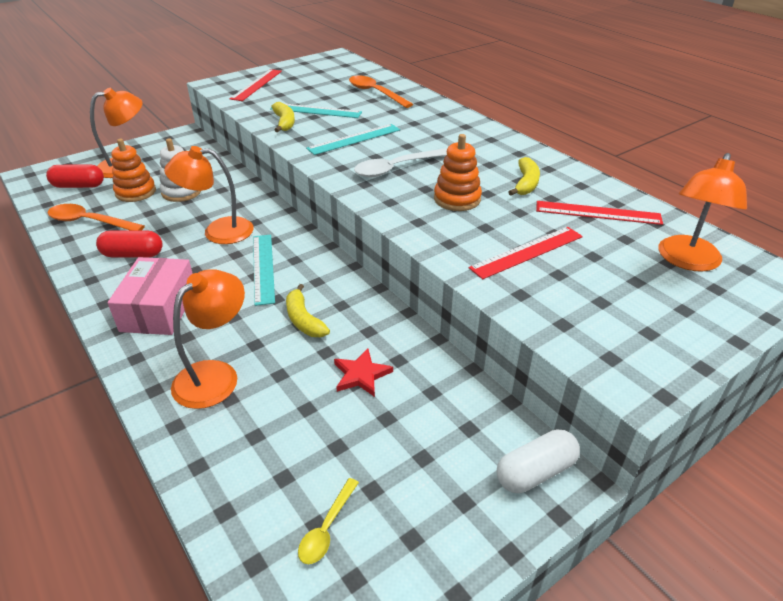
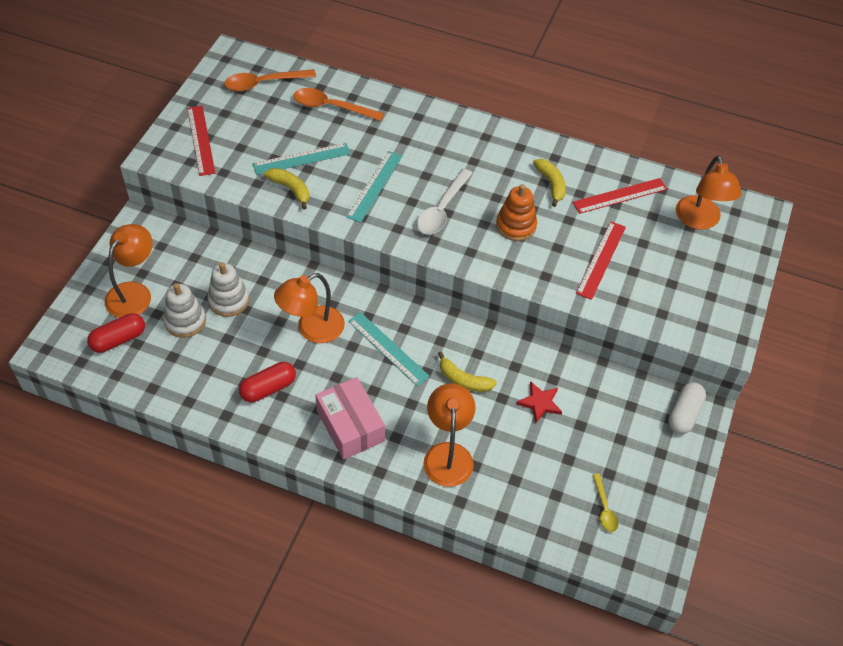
camera: 35 degrees left, 15 degrees up
orange spoon [47,204,145,231] -> orange spoon moved to [224,69,316,92]
orange stacking toy [111,139,156,202] -> white stacking toy [163,283,206,338]

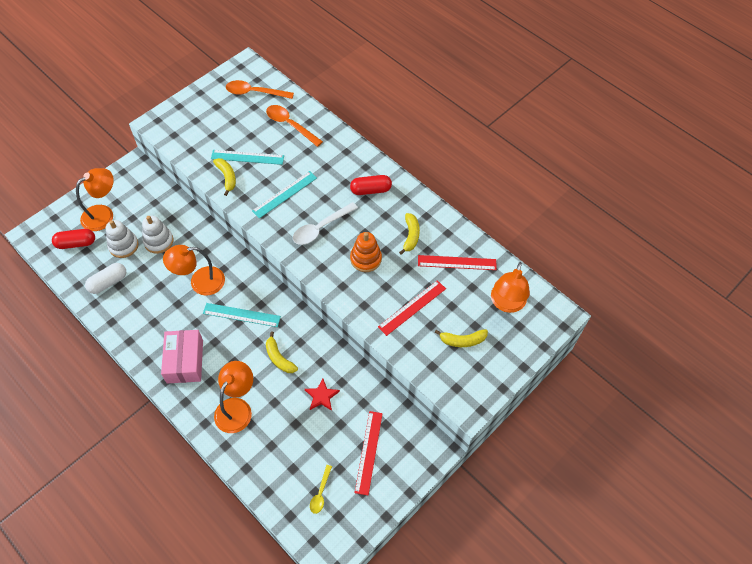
camera: 25 degrees right, 5 degrees up
red ruler [187,106,215,176] -> red ruler moved to [355,411,383,495]
red capsule [239,362,296,402] -> red capsule moved to [350,175,392,195]
turquoise ruler [348,312,430,386] -> turquoise ruler turned 60 degrees counterclockwise [203,303,281,327]
white capsule [668,382,706,434] -> white capsule moved to [85,263,126,294]
none -> yellow banana [435,329,488,347]

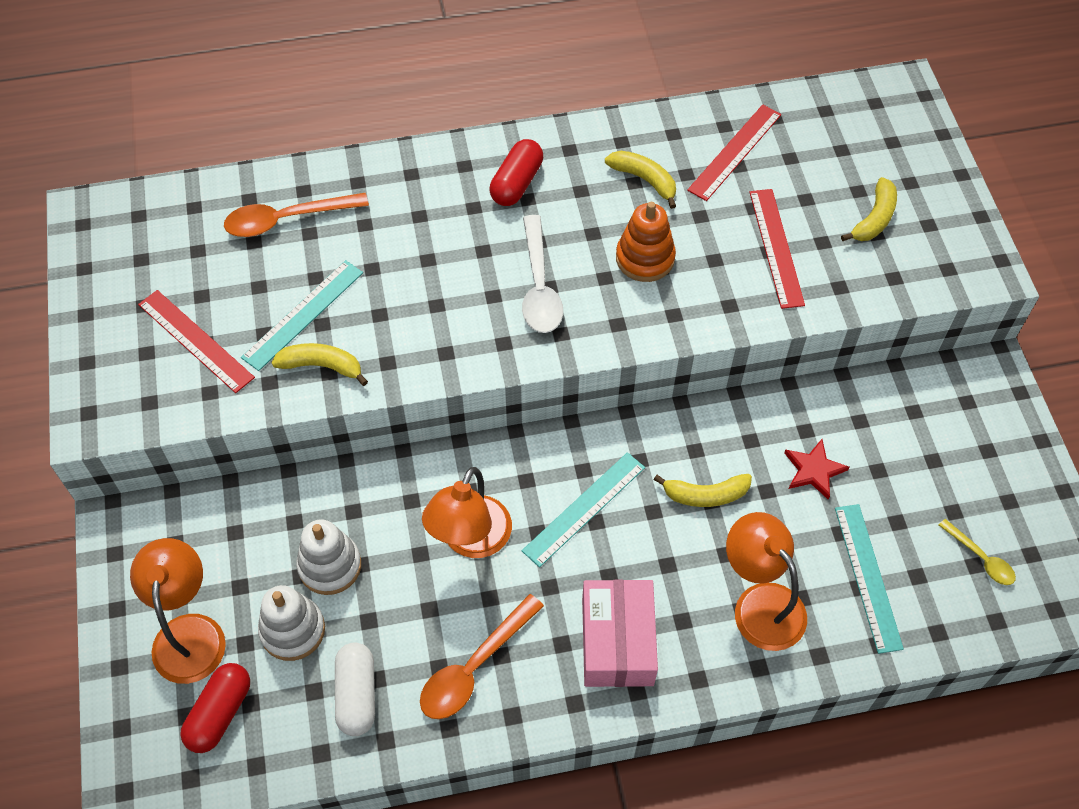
camera: 55 degrees left, 0 degrees up
pink box [161,330,203,384] -> pink box turned 60 degrees clockwise [582,580,658,687]
orange spoon [226,80,294,99] -> orange spoon moved to [420,594,544,719]
turquoise ruler [252,171,317,219] -> turquoise ruler moved to [835,504,904,654]
red ruler [355,411,383,495] -> red ruler moved to [138,290,255,393]
orange lamp [491,262,530,313] -> none

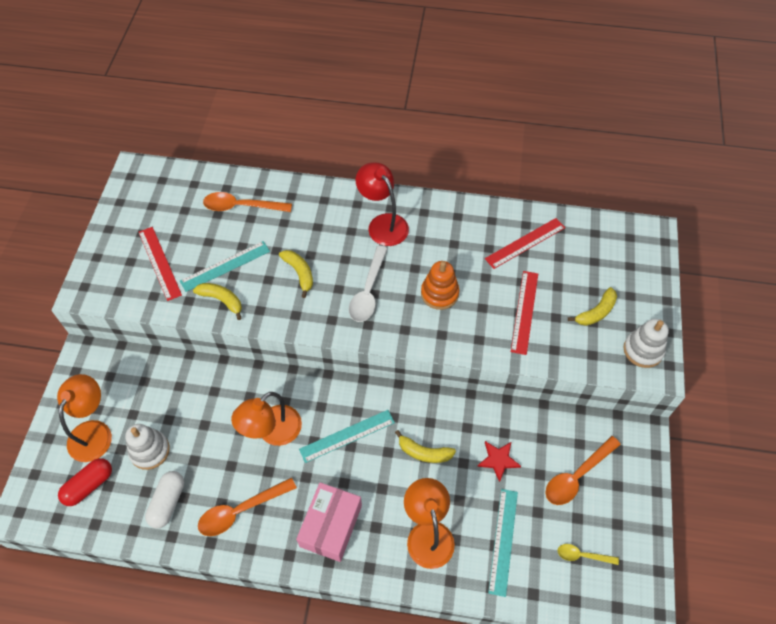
camera: 20 degrees right, 0 degrees up
white stacking toy [296,520,361,595] -> white stacking toy moved to [623,319,669,368]
red capsule [490,139,543,206] -> red lamp [356,162,409,246]
yellow banana [605,151,676,209] -> yellow banana moved to [279,250,313,298]
yellow spoon [939,519,1016,585] -> yellow spoon turned 120 degrees clockwise [557,544,619,565]
none -> orange spoon [545,436,621,505]

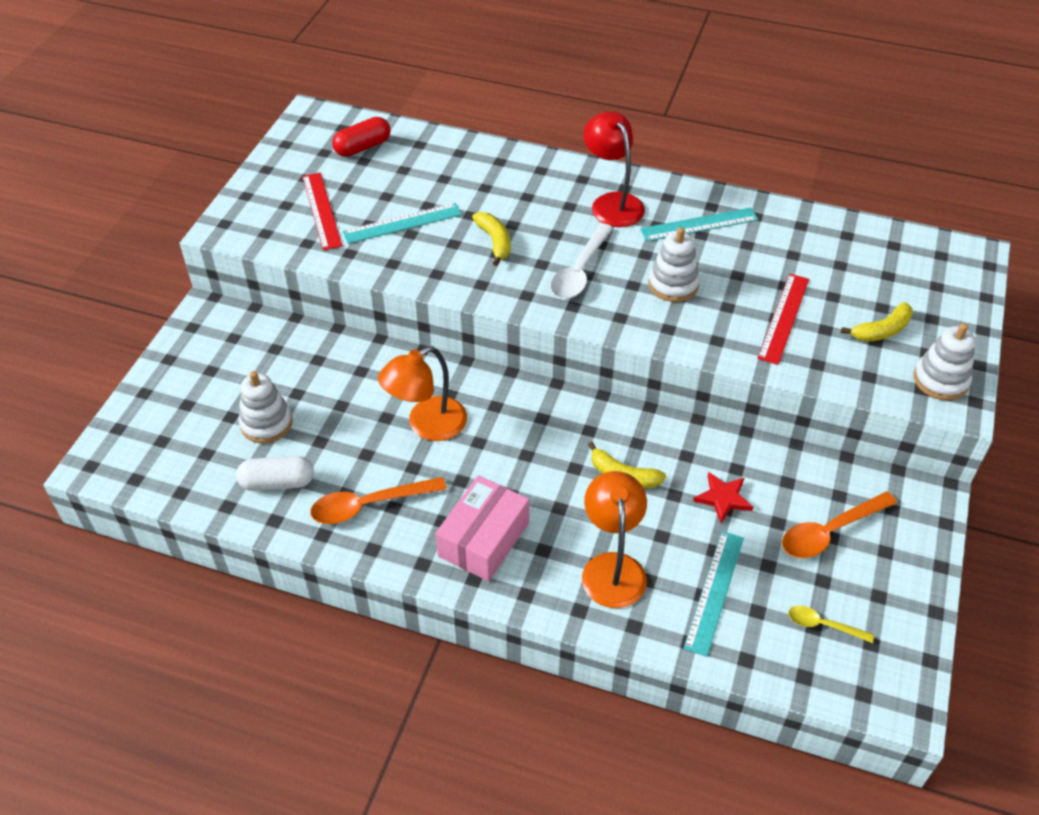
camera: 10 degrees right, 10 degrees down
orange lamp [57,374,112,462] -> none
red capsule [58,458,112,506] -> red capsule moved to [332,117,391,157]
white capsule [145,471,184,529] -> white capsule turned 60 degrees clockwise [236,456,314,491]
yellow banana [193,283,242,320] -> none
orange spoon [203,192,292,212] -> none
turquoise ruler [299,410,395,463] -> turquoise ruler moved to [640,208,759,241]
orange stacking toy [421,261,459,310] -> white stacking toy [648,227,700,302]
red ruler [485,218,565,269] -> none

